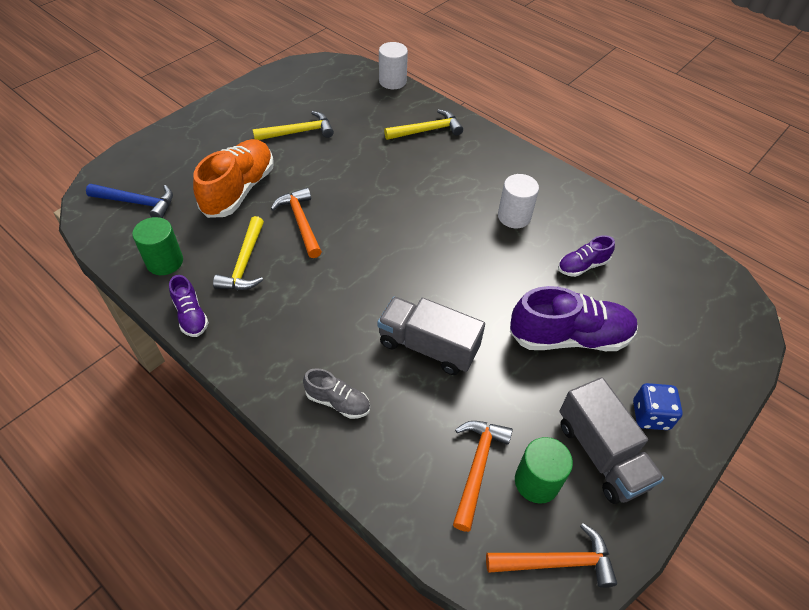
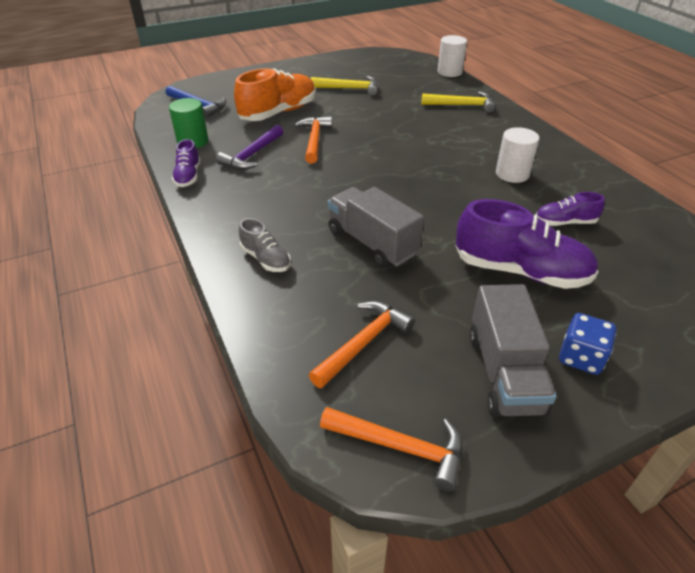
camera: 25 degrees right, 10 degrees down
yellow hammer [213,216,264,290] -> purple hammer [216,125,283,170]
green cylinder [515,437,573,504] -> none

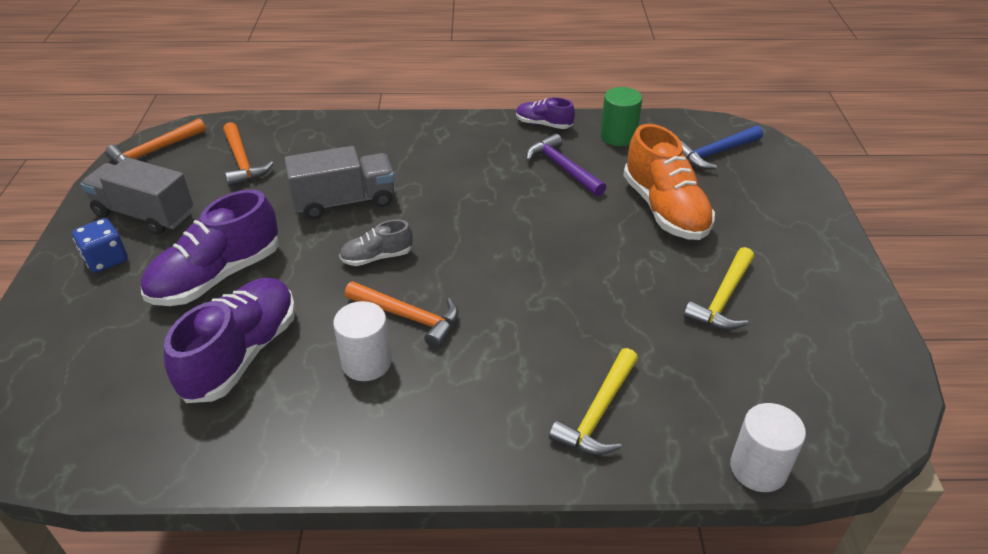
camera: 115 degrees right, 0 degrees up
grey shoe [239,218,291,272] -> grey shoe moved to [339,220,413,266]
orange hammer [294,117,332,164] -> orange hammer moved to [345,281,459,348]
purple shoe [536,192,605,226] -> purple shoe [164,278,295,403], size x1.93

